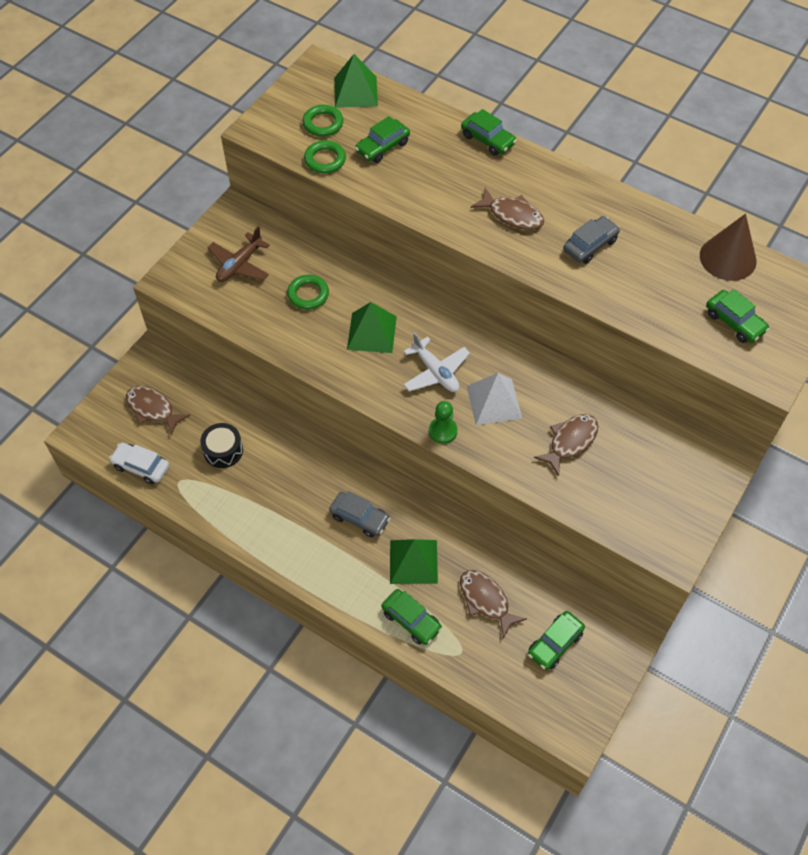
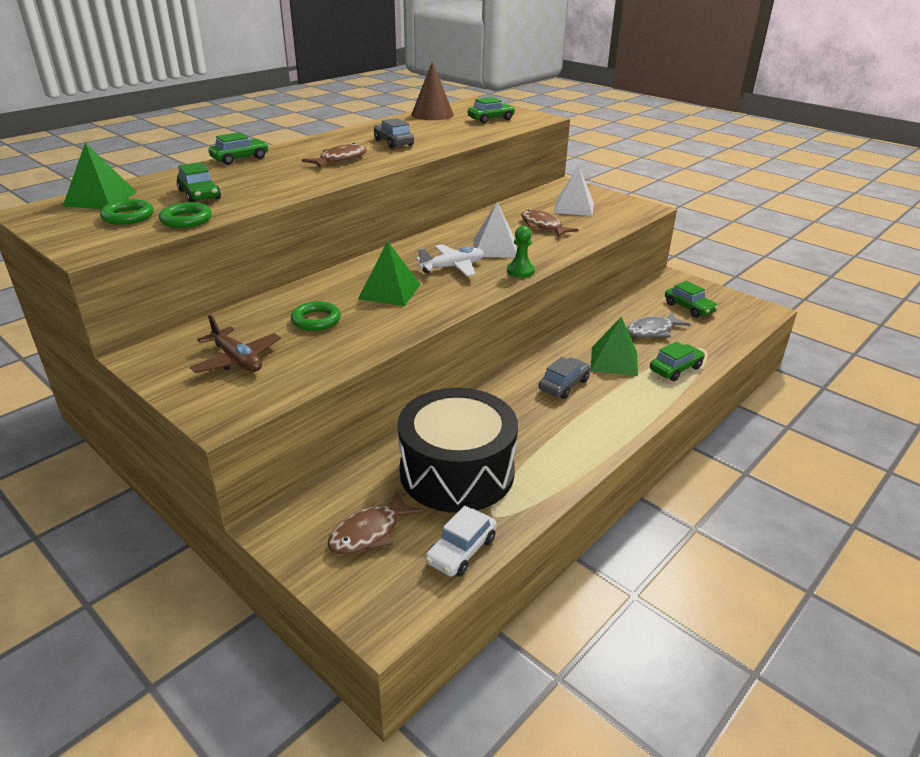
camera: 80 degrees left, 25 degrees down
black drum [200,423,243,468] -> black drum [398,388,518,513], size x2.29
brown fish [460,570,527,638] -> grey fish [627,312,690,338]
none -> white pyramid [553,165,594,216]

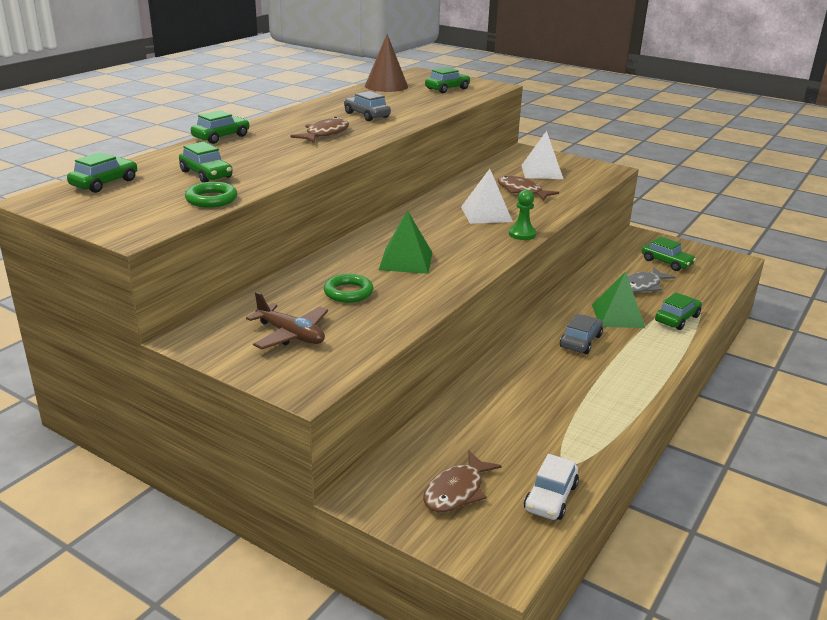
camera: 10 degrees left, 5 degrees down
green pyramid [63,143,137,209] -> green car [67,152,137,193]
green ring [100,199,154,225] -> none
black drum [398,388,518,513] -> none
white plane [416,244,484,276] -> none

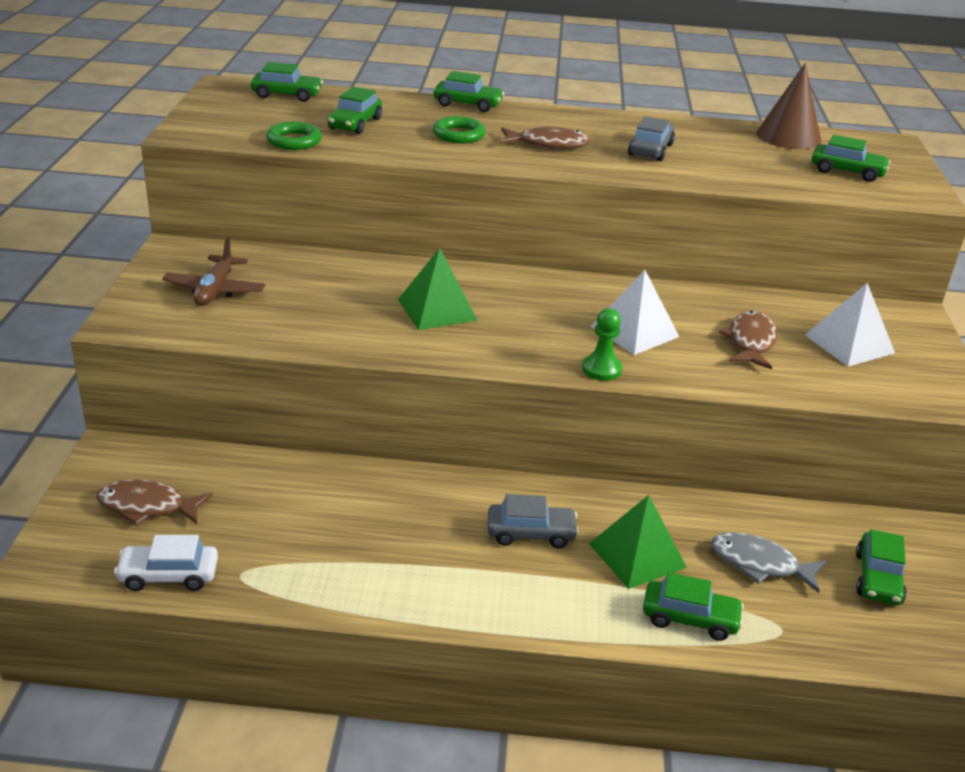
camera: 60 degrees right, 5 degrees up
green ring [324,274,374,303] -> green ring moved to [433,116,486,143]

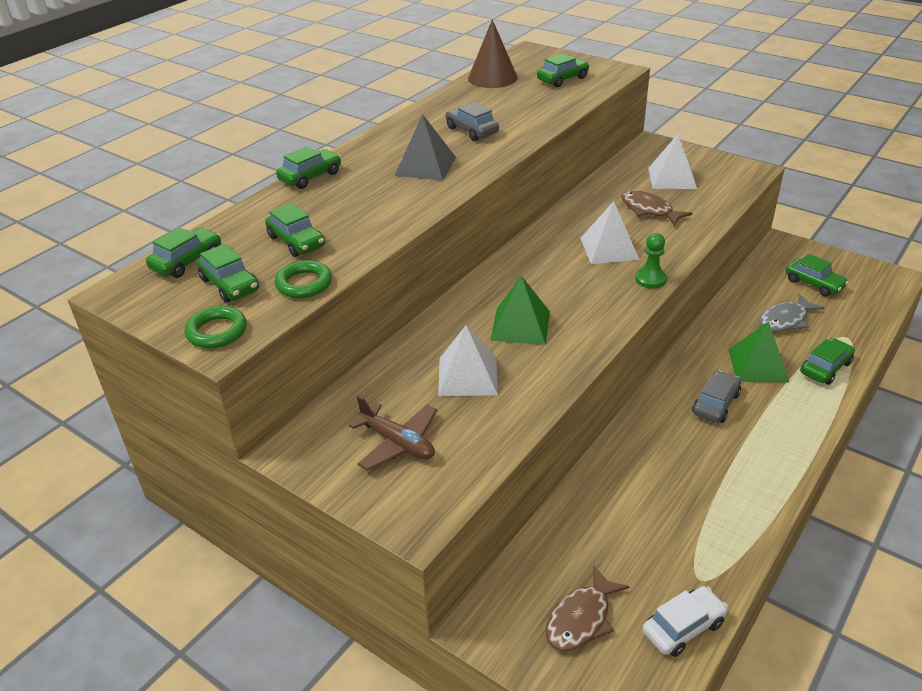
camera: 55 degrees left, 5 degrees up
white car [114,535,218,591] -> white car turned 150 degrees counterclockwise [642,586,728,657]
green ring [433,116,486,143] -> green ring moved to [185,306,247,348]
brown fish [500,126,591,149] -> grey pyramid [395,114,456,181]
none -> green car [197,244,259,303]
none -> white pyramid [438,325,498,396]

